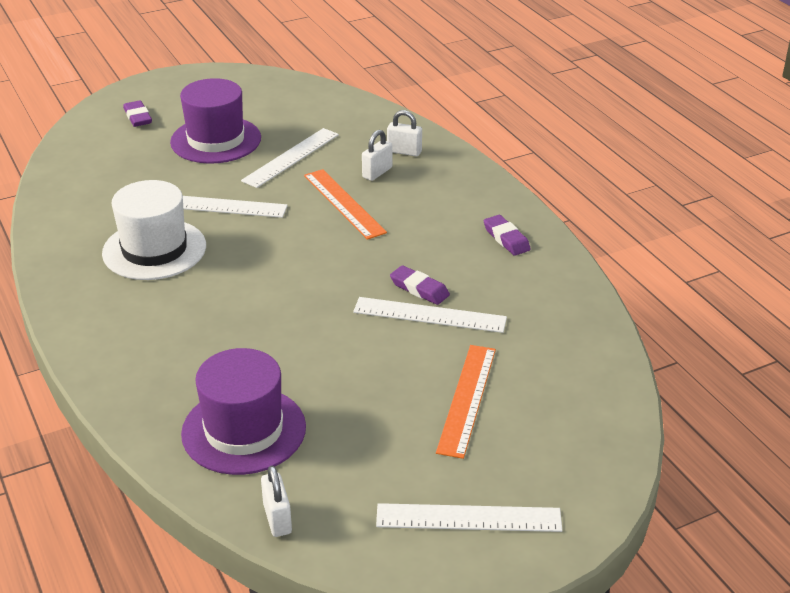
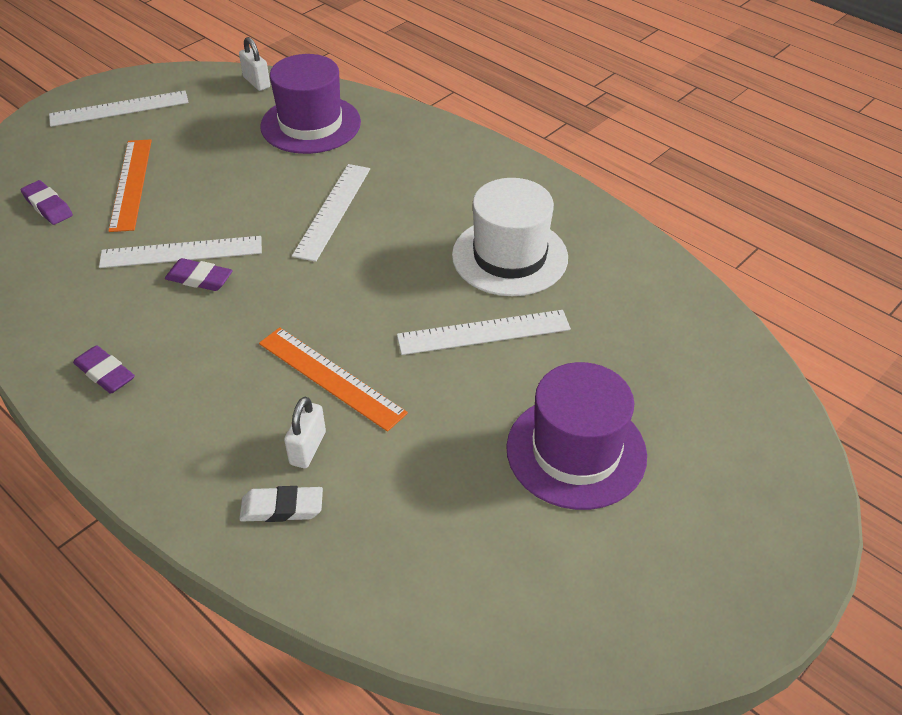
camera: 160 degrees right, 10 degrees up
purple eraser [123,100,152,127] -> purple eraser moved to [21,180,73,225]
white ruler [241,128,339,188] -> white ruler moved to [292,164,370,262]
white padlock [387,110,422,156] -> white eraser [239,486,323,522]

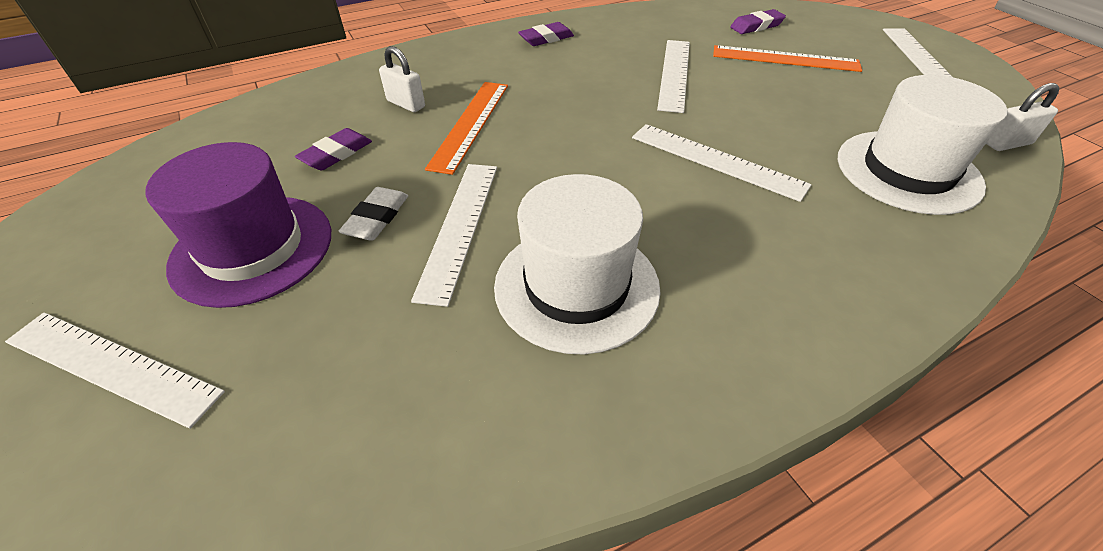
camera: 110 degrees right, 0 degrees up
purple eraser [165,258,233,291] -> purple eraser moved to [295,128,372,170]
white eraser [239,486,323,522] -> white eraser moved to [339,187,408,240]
orange ruler [259,327,408,432] -> orange ruler turned 45 degrees counterclockwise [425,82,508,175]
purple hat [260,54,361,154] -> white hat [838,75,1008,215]
none -> white ruler [5,312,225,429]

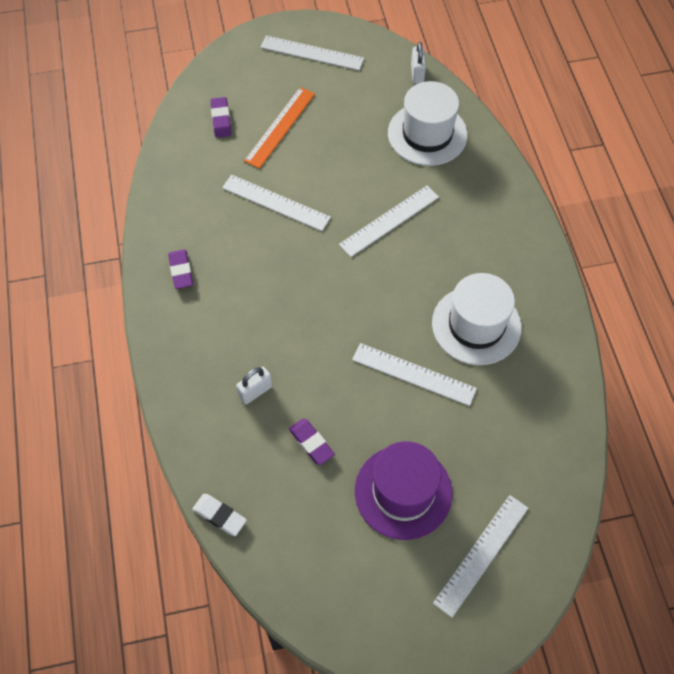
camera: 75 degrees left, 15 degrees up
white eraser [339,187,408,240] -> white eraser moved to [192,494,247,536]
orange ruler [425,82,508,175] -> none

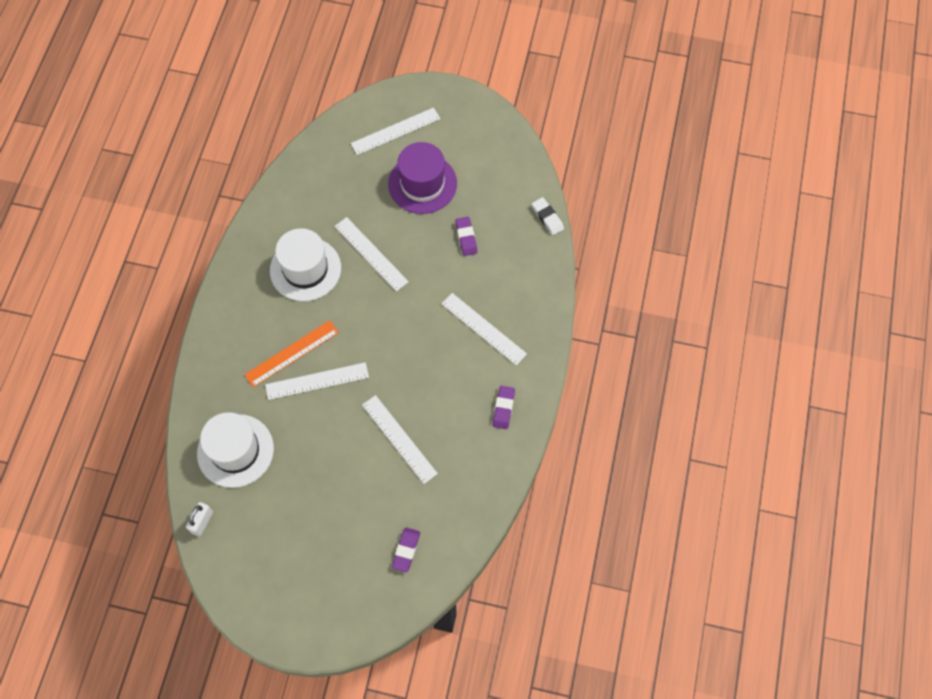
camera: 155 degrees left, 5 degrees up
white padlock [236,367,272,404] -> none
orange ruler [244,87,315,169] -> orange ruler moved to [244,320,339,387]
white ruler [260,35,364,70] -> white ruler moved to [441,293,527,365]

